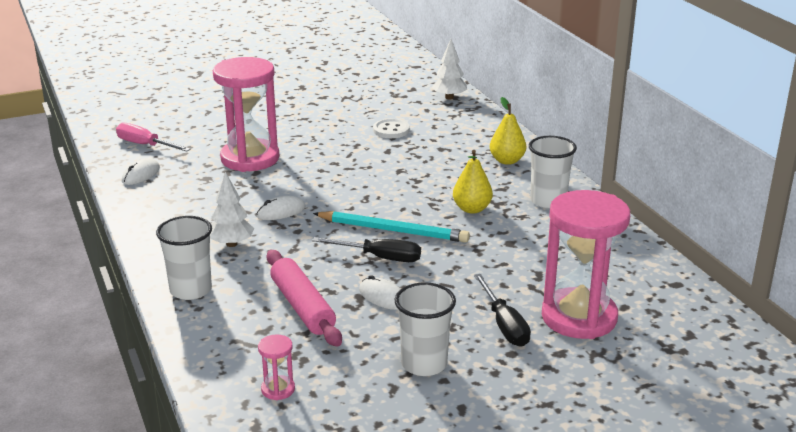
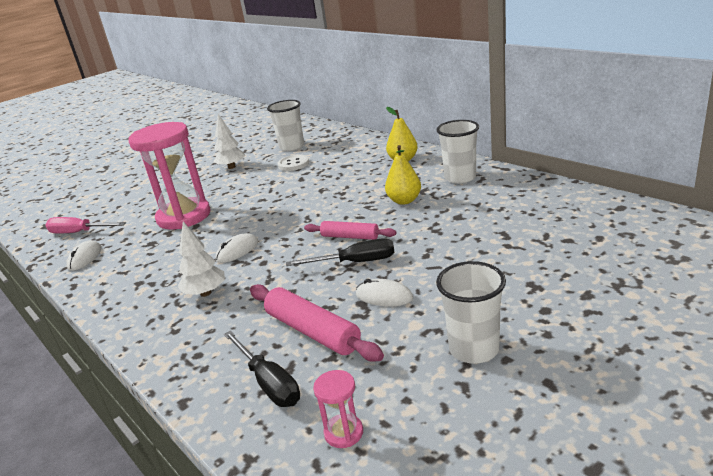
camera: 15 degrees left, 0 degrees up
white cup [156,216,212,300] -> white cup moved to [267,100,304,151]
turquoise pencil [313,211,470,243] -> pink rolling pin [304,221,396,240]
white tree [432,39,467,100] -> white tree moved to [214,114,245,169]
black screwdriver [474,274,531,347] -> black screwdriver moved to [224,331,300,407]
pink hourglass [542,190,630,339] -> none

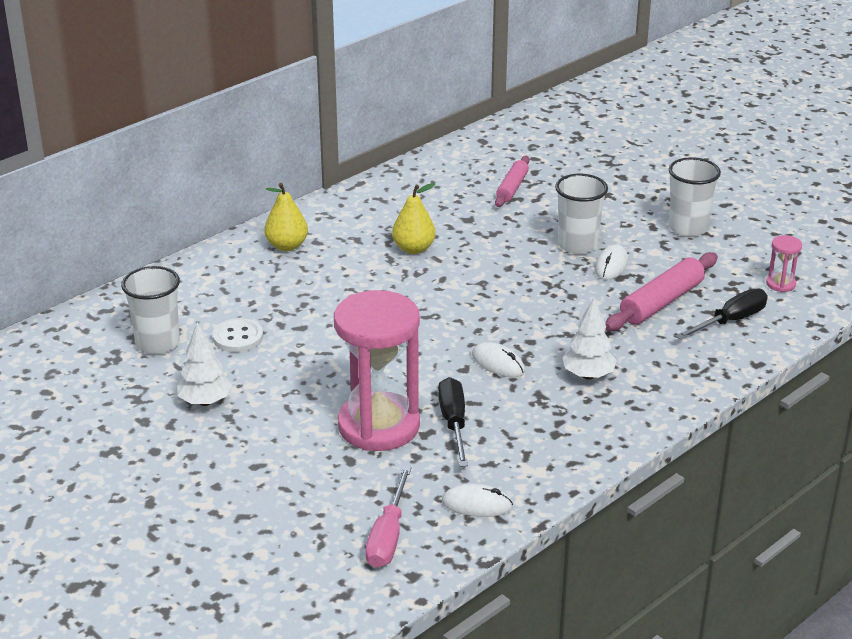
camera: 95 degrees left, 5 degrees up
black screwdriver [286,238,394,266] -> black screwdriver moved to [438,377,468,467]
pink rolling pin [304,221,396,240] -> pink rolling pin moved to [495,156,530,207]
white cup [436,120,479,184] -> white cup moved to [555,174,608,254]

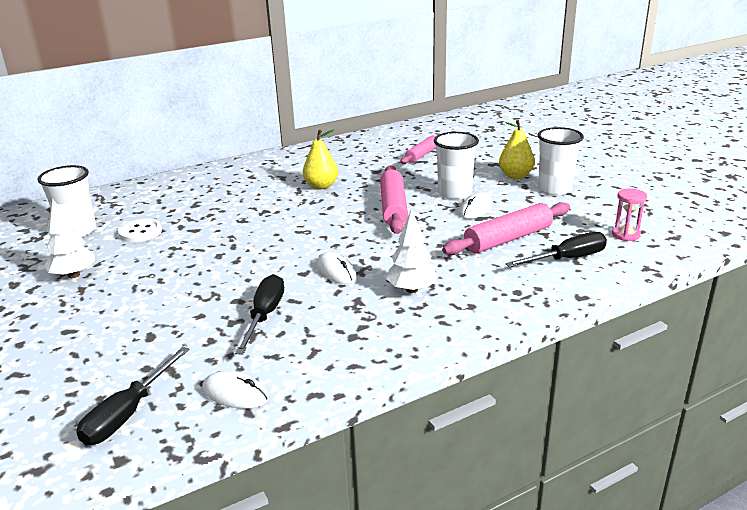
camera: 15 degrees right, 5 degrees down
yellow pear [264,183,308,251] -> yellow pear moved to [499,120,535,179]
pink hourglass [334,290,420,451] -> none
pink screwdriver [365,466,411,568] -> black screwdriver [76,347,190,445]
none -> pink rolling pin [380,165,408,234]

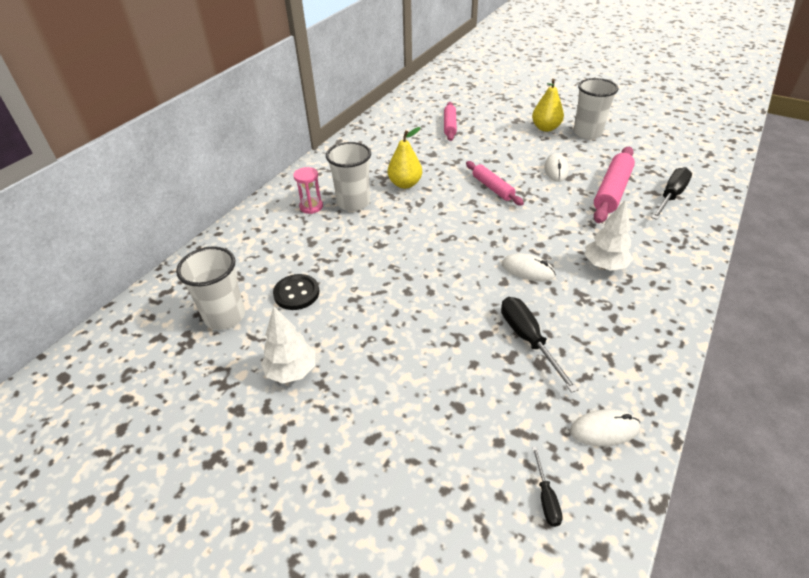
camera: 30 degrees left, 15 degrees up
black screwdriver [76,347,190,445] -> black screwdriver [532,447,563,527], size x0.53
white button [118,218,162,242] -> black button [273,274,319,310]
pink rolling pin [380,165,408,234] -> pink rolling pin [466,161,524,206], size x0.64
white cup [434,132,479,200] -> white cup moved to [326,142,371,211]
pink hourglass [612,188,647,241] -> pink hourglass moved to [293,167,323,214]

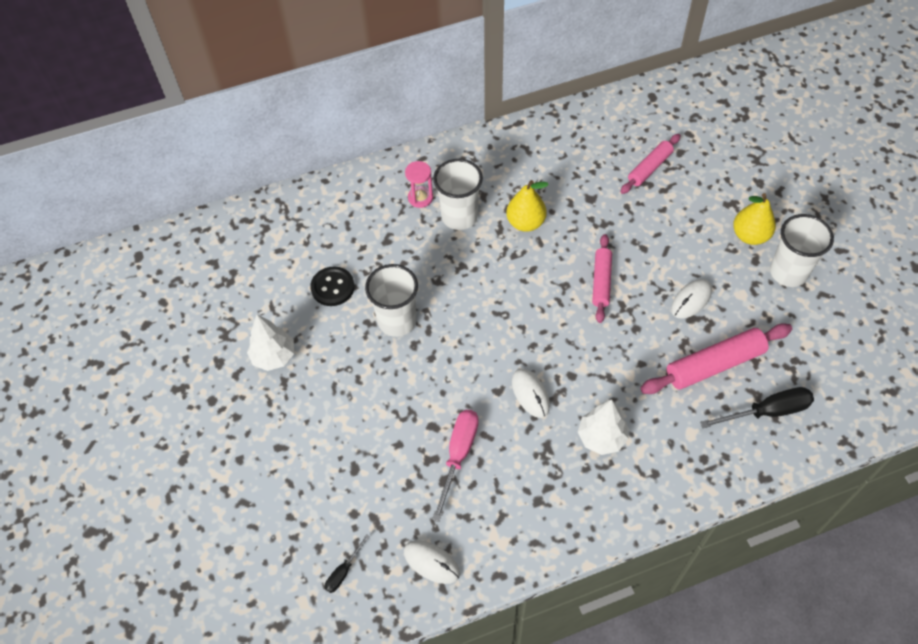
camera: 40 degrees right, 15 degrees up
white cup [176,247,245,330] -> white cup moved to [365,264,418,337]
black screwdriver [501,297,579,393] -> pink screwdriver [432,410,479,522]

